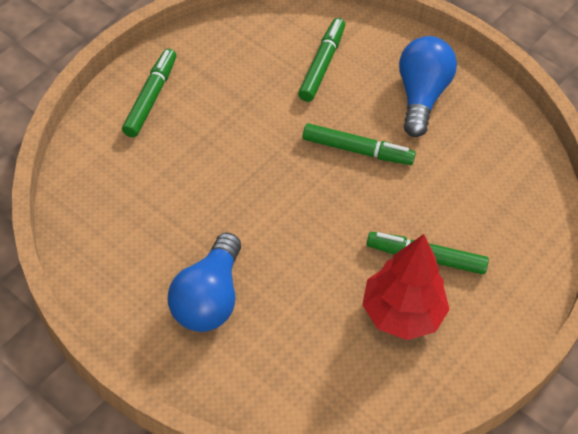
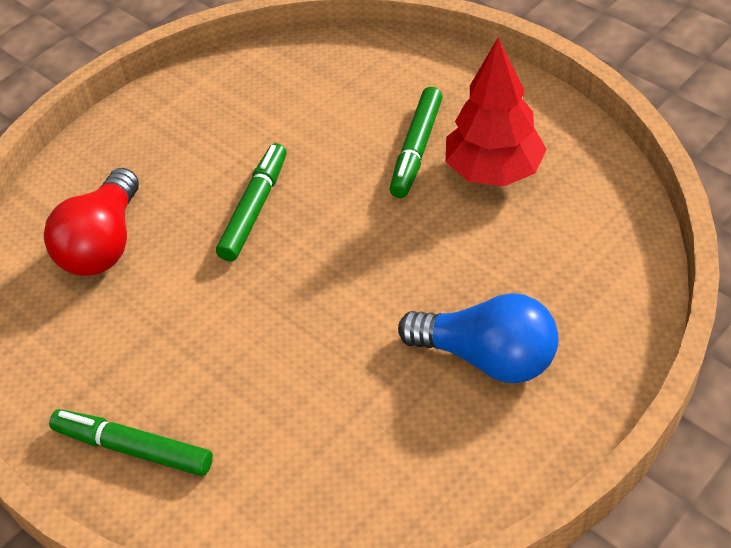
camera: 80 degrees left, 5 degrees down
green marker [298,18,345,102] -> red light bulb [44,168,139,276]
blue light bulb [399,36,457,137] -> none

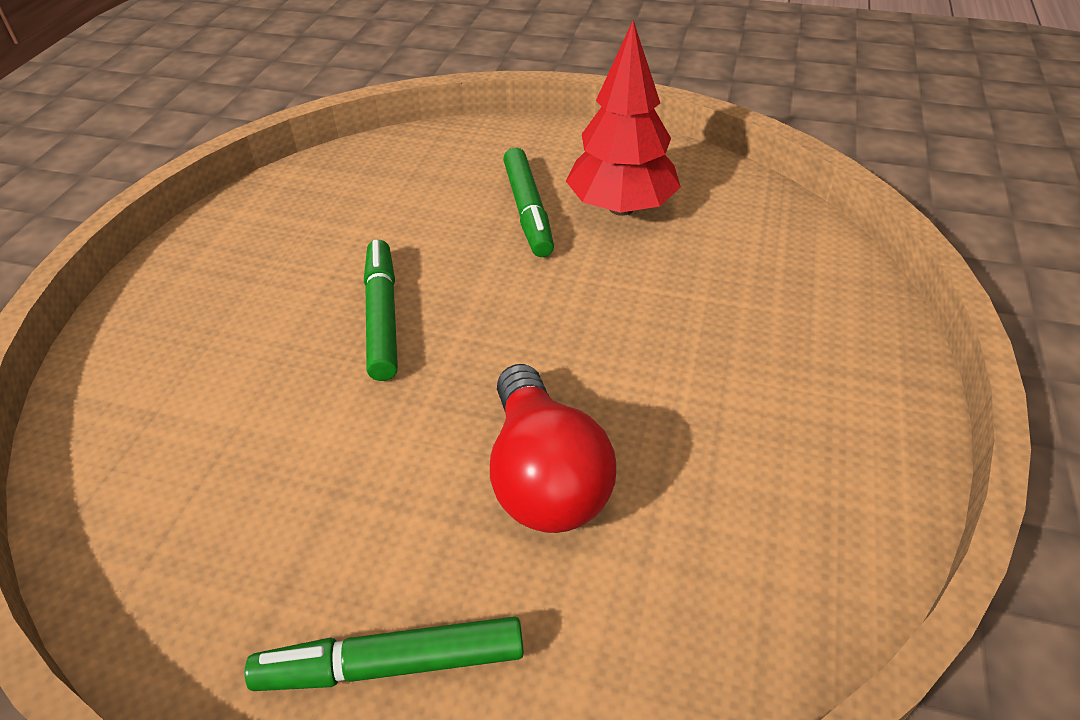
camera: 30 degrees left, 5 degrees down
red light bulb [44,168,139,276] -> red light bulb moved to [490,364,616,533]
blue light bulb [398,293,559,383] -> none

